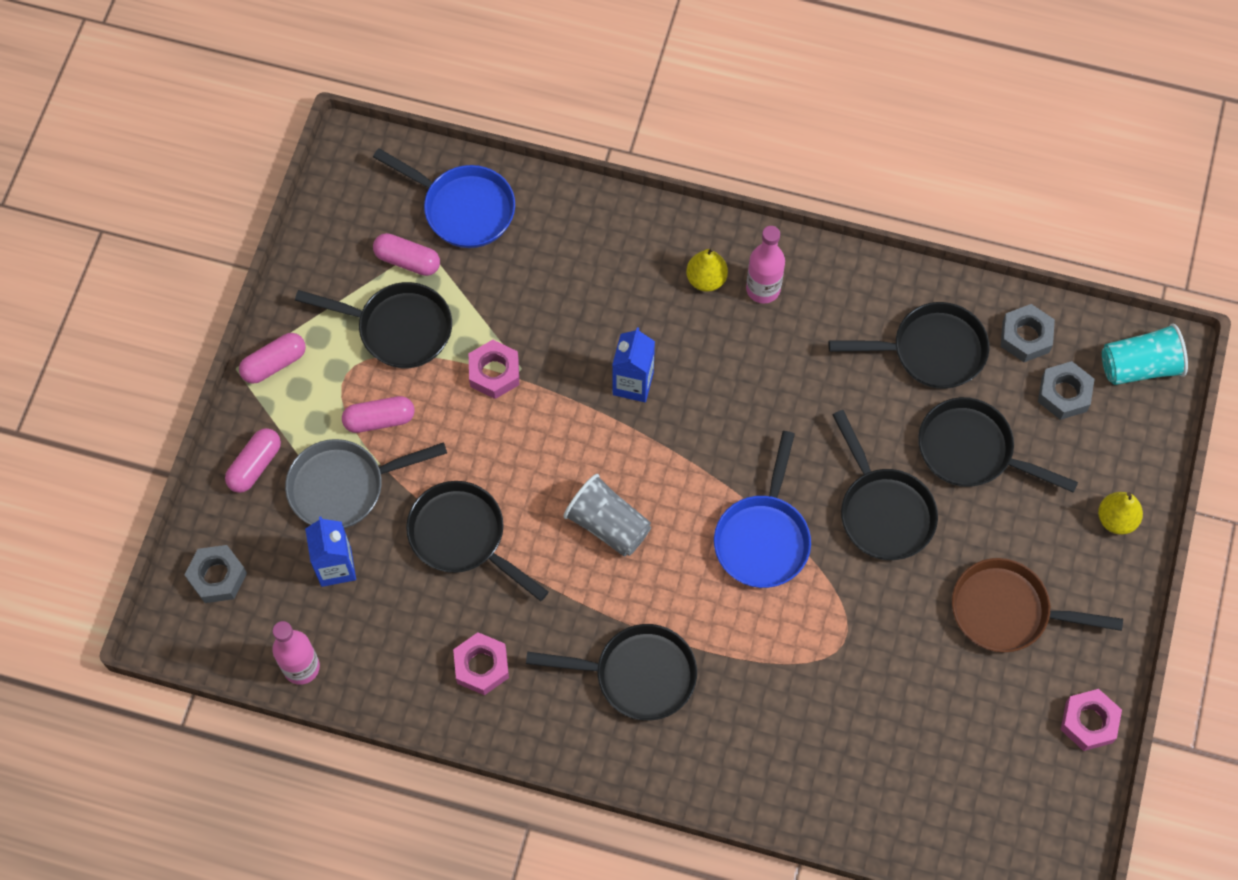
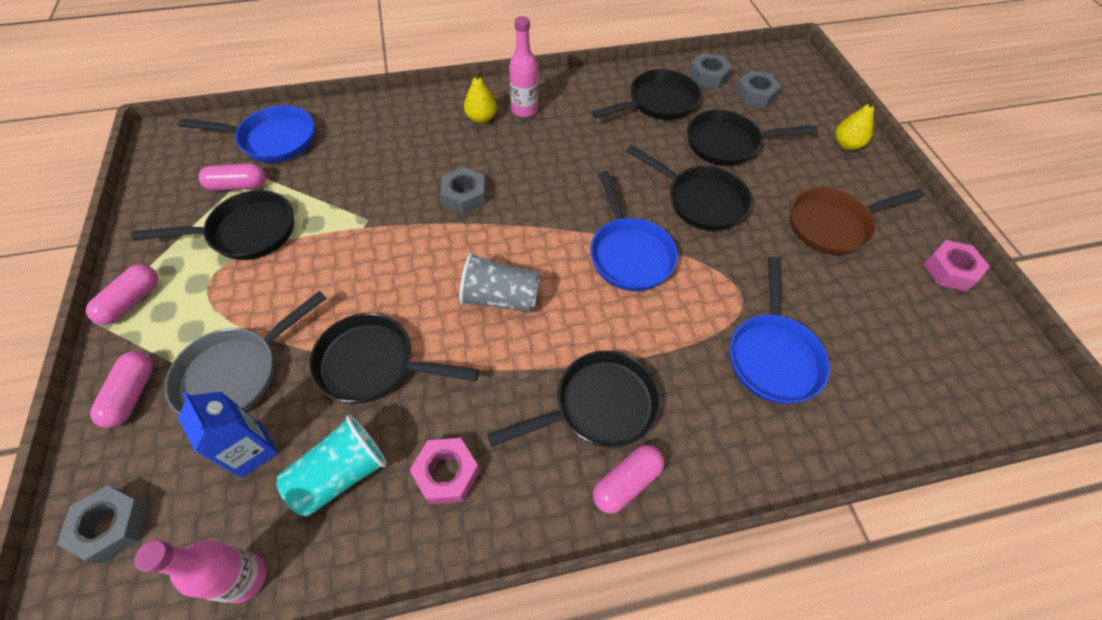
camera: 30 degrees left, 10 degrees down
pink capsule [342,396,414,433] -> pink capsule moved to [593,445,664,514]
pink nut [469,340,519,399] -> none
blue carton [612,327,655,402] -> grey nut [441,167,486,214]
turquoise cup [1102,324,1188,385] -> turquoise cup moved to [276,415,387,517]
none -> blue pan [730,257,830,404]

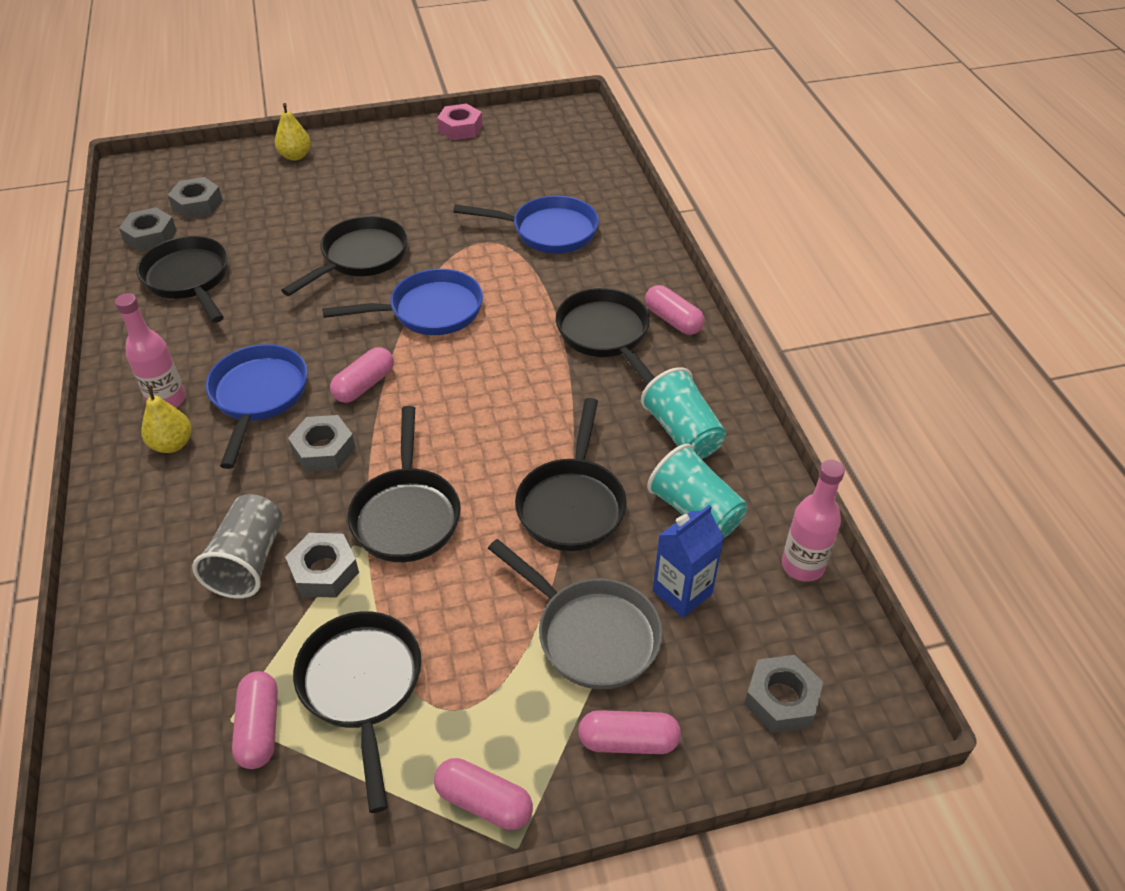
camera: 90 degrees left, 10 degrees down
blue pan [178,106,315,163] -> blue pan moved to [206,344,308,469]
pink nut [410,438,480,504] -> turquoise cup [641,367,726,459]
grey cup [459,253,541,313] -> grey cup moved to [192,494,283,599]
black pan [687,110,817,166] -> black pan moved to [348,406,461,562]
brown pan [789,187,924,255] -> none
none -> grey nut [285,533,359,598]
none -> pink capsule [330,347,394,403]

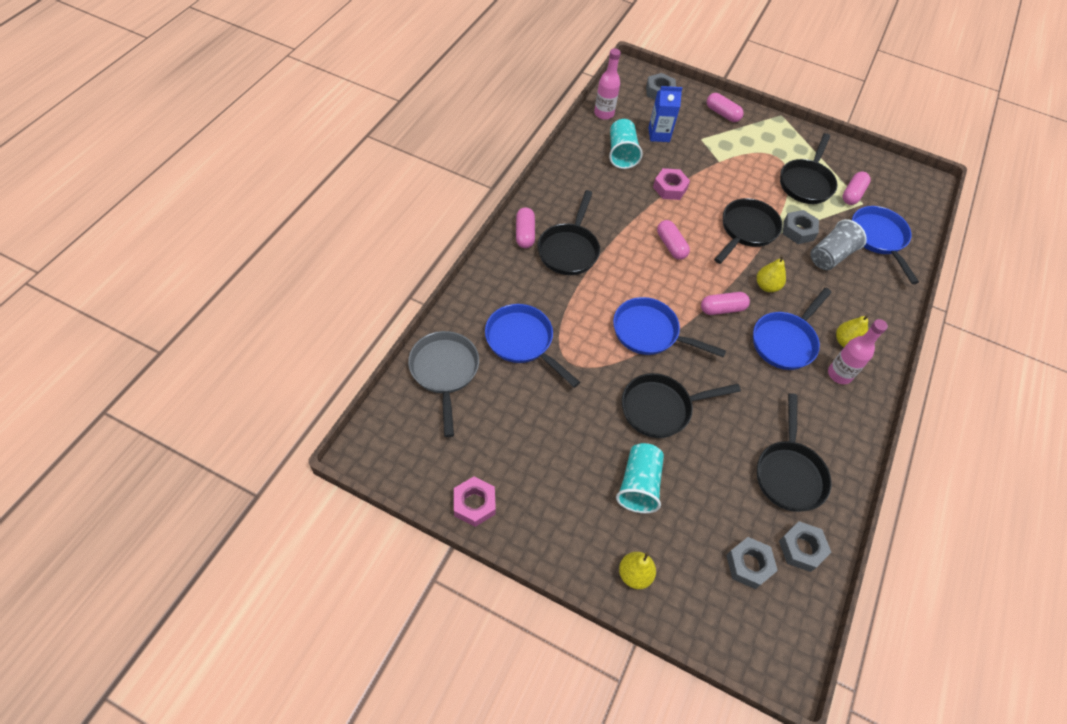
camera: 145 degrees left, 10 degrees up
grey nut [288,415,356,472] -> yellow pear [757,255,786,292]
pink capsule [434,758,533,830] -> pink capsule moved to [657,220,690,260]
grey pan [488,539,663,689] -> grey pan moved to [408,331,479,437]
black pan [515,398,627,551] -> pink nut [653,168,690,200]
turquoise cup [641,367,726,459] -> turquoise cup moved to [616,443,664,514]
none -> blue pan [852,206,919,284]

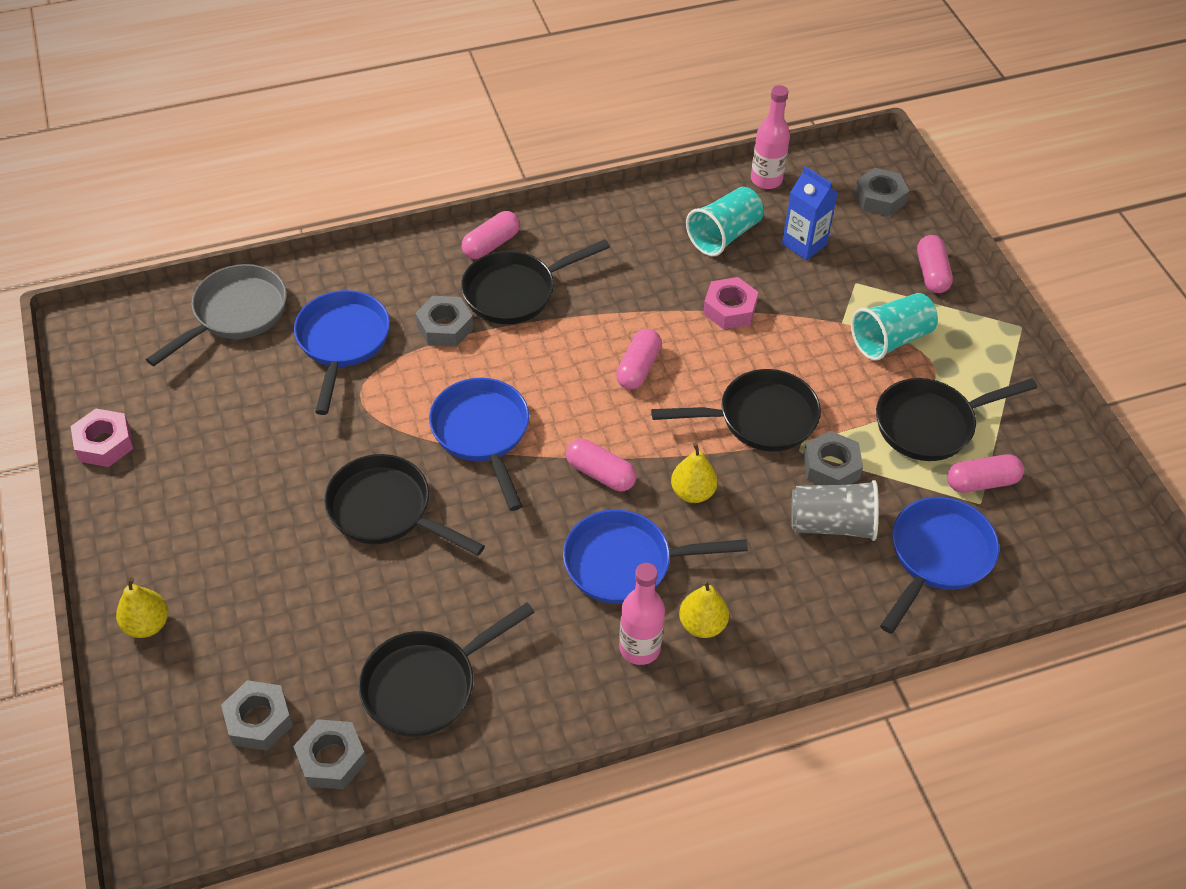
camera: 50 degrees right, 5 degrees down
turquoise cup [616,443,664,514] -> turquoise cup moved to [851,293,938,361]
none -> grey nut [415,296,473,347]

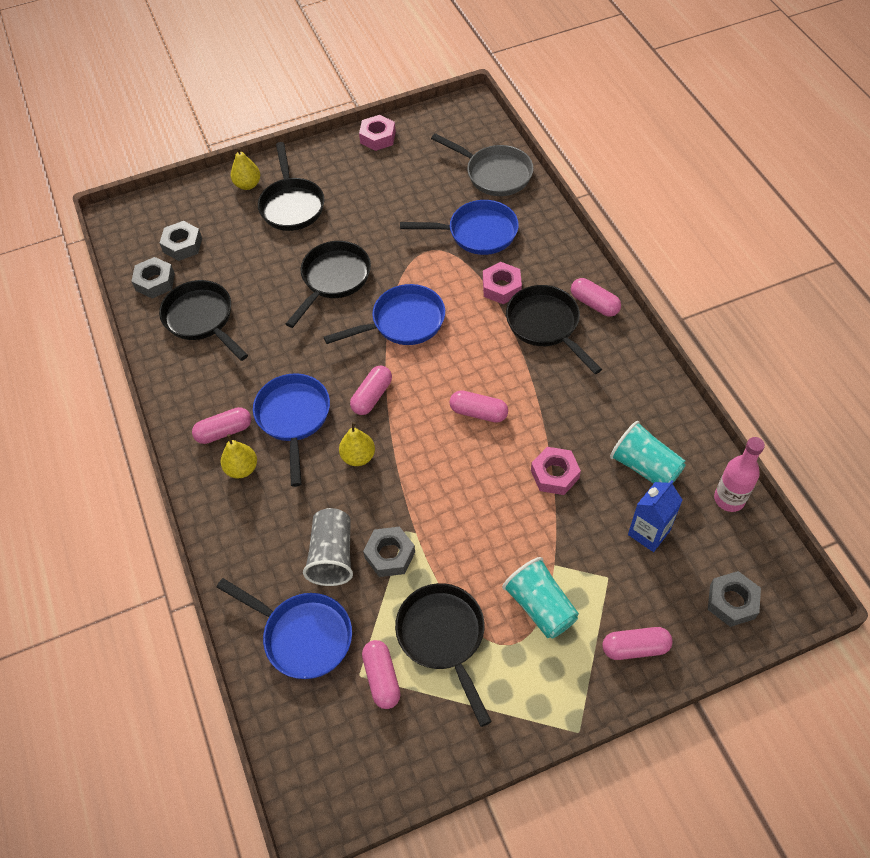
camera: 90 degrees right, 5 degrees up
grey nut [415,296,473,347] -> pink nut [483,262,522,304]
pink bottle [619,563,665,665] -> pink capsule [192,407,251,444]
black pan [651,369,821,452] -> black pan moved to [258,142,324,231]

